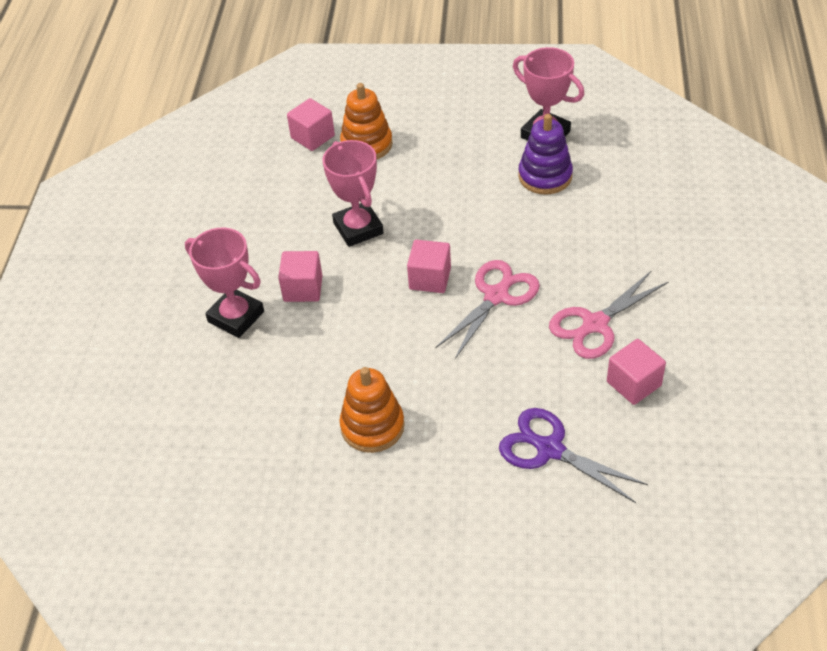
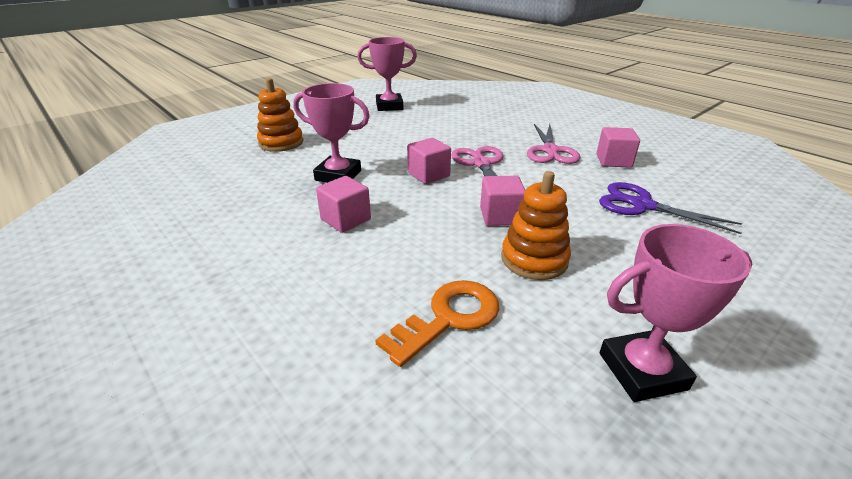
camera: 50 degrees left, 15 degrees down
pink trophy [185,228,264,338] -> pink trophy moved to [600,224,752,402]
pink cube [287,98,335,151] -> pink cube moved to [480,176,526,226]
purple scissors [499,408,648,503] -> purple scissors turned 45 degrees clockwise [599,182,742,234]
purple stacking toy [518,114,573,195] -> none
none -> orange key [375,280,499,367]

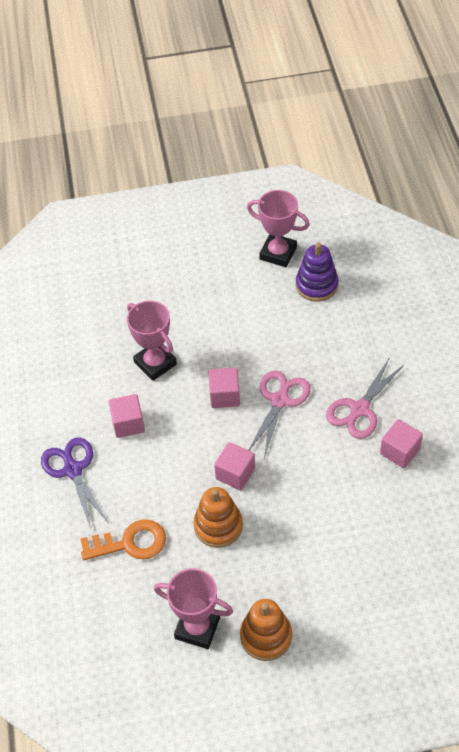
camera: 35 degrees right, 20 degrees up
orange stacking toy [257,78,303,152] -> orange stacking toy moved to [240,599,292,661]
purple scissors [599,182,742,234] -> purple scissors moved to [41,437,108,529]
none -> purple stacking toy [296,243,339,302]

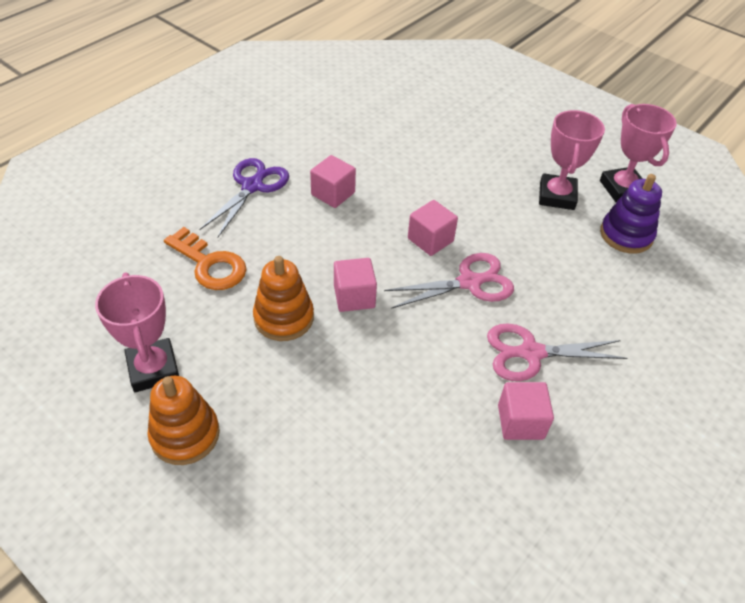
camera: 45 degrees right, 5 degrees down
pink trophy [127,301,177,381] -> pink trophy moved to [539,110,605,210]

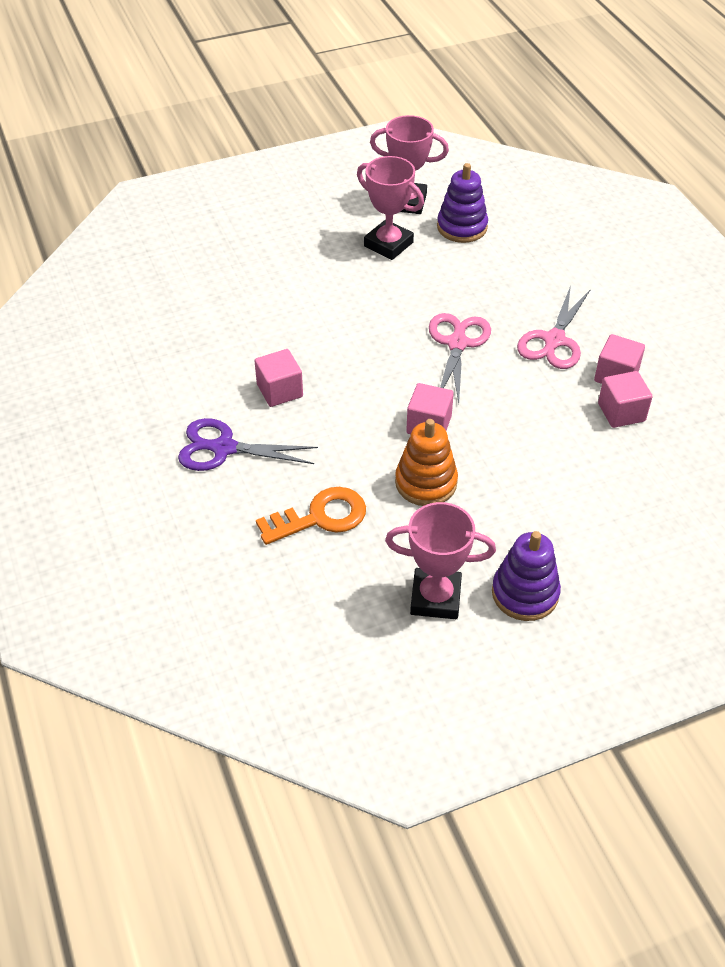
camera: 60 degrees left, 0 degrees up
orange stacking toy [147,376,220,465] -> purple stacking toy [492,531,561,621]
purple scissors [199,158,289,238] -> purple scissors turned 45 degrees counterclockwise [178,418,318,471]
pink cube [408,200,458,256] -> pink cube moved to [598,371,653,428]

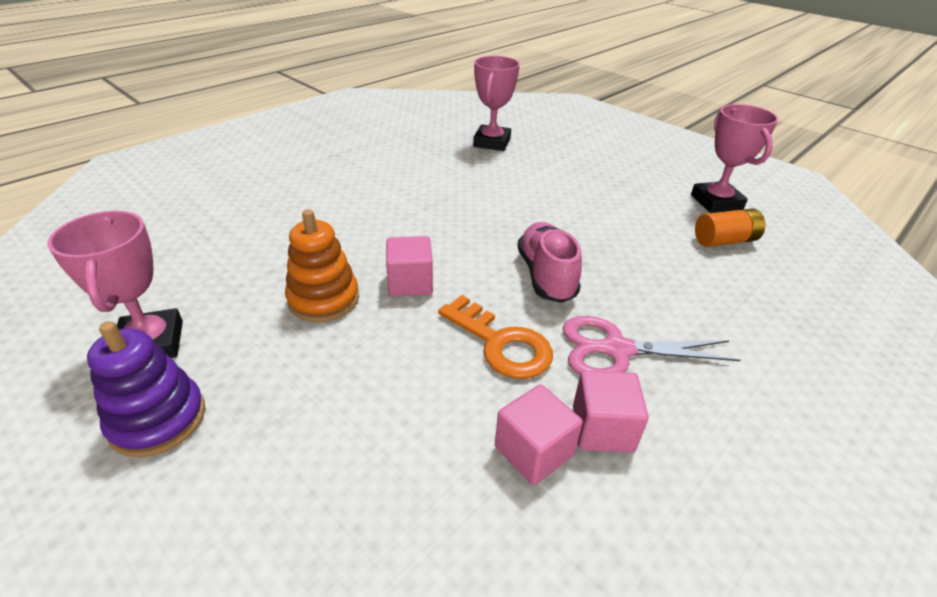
camera: 65 degrees right, 10 degrees down
purple scissors [178,418,318,471] -> none
pink cube [254,349,303,407] -> none
orange key [256,487,366,545] -> orange key moved to [438,295,553,379]
pink trophy [357,156,424,260] -> pink trophy moved to [473,56,520,151]
pink scissors [429,313,491,403] -> pink shoe [518,222,582,303]
purple stacking toy [437,163,488,243] -> orange battery [695,209,765,247]

